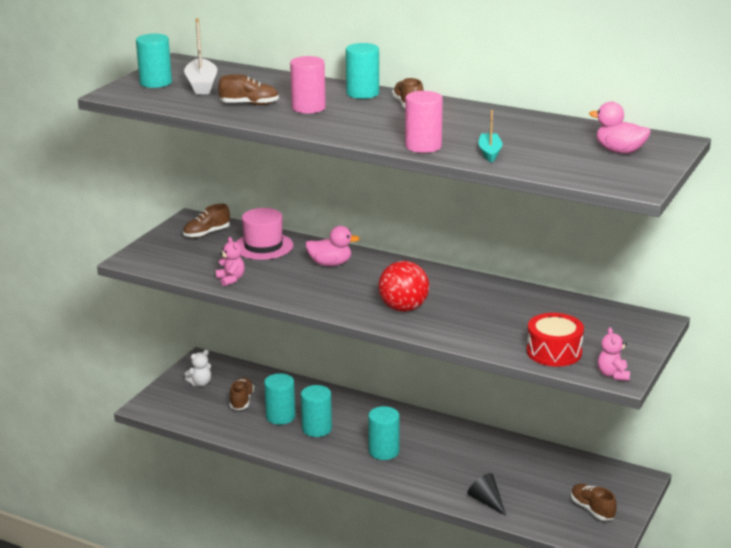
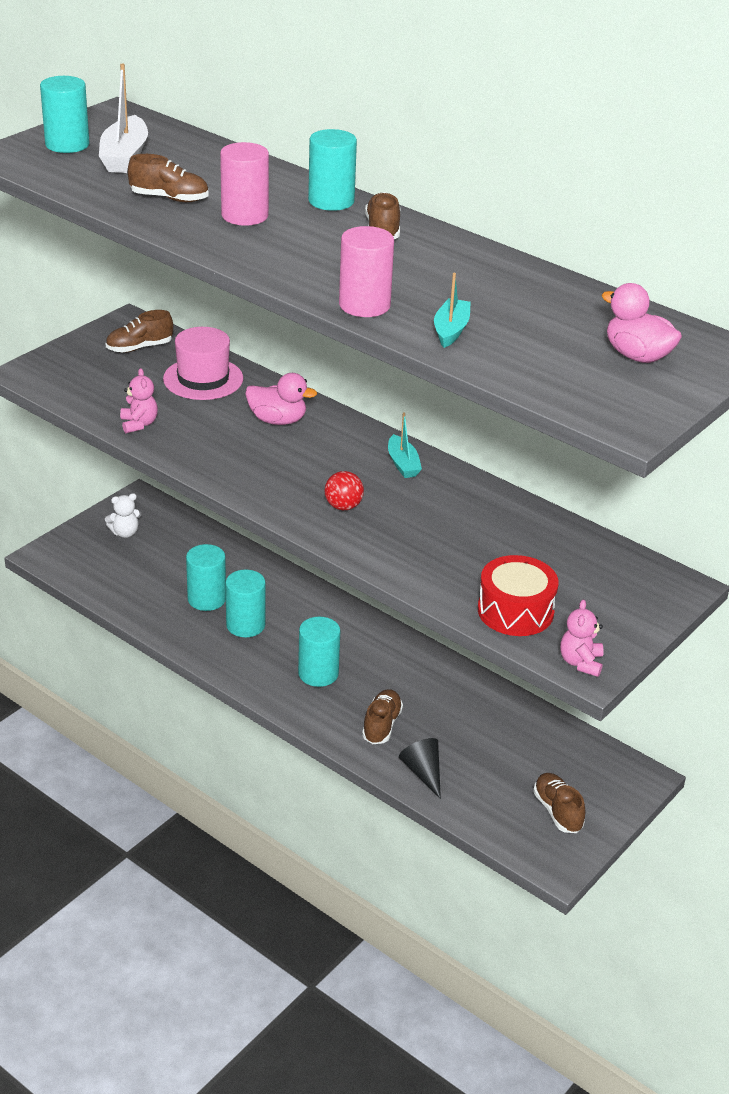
camera: 10 degrees right, 10 degrees up
brown shoe [230,377,254,410] -> brown shoe moved to [362,689,403,744]
red ball [378,261,429,312] -> red ball [324,471,364,510], size x0.57
none -> turquoise boat [388,412,422,478]

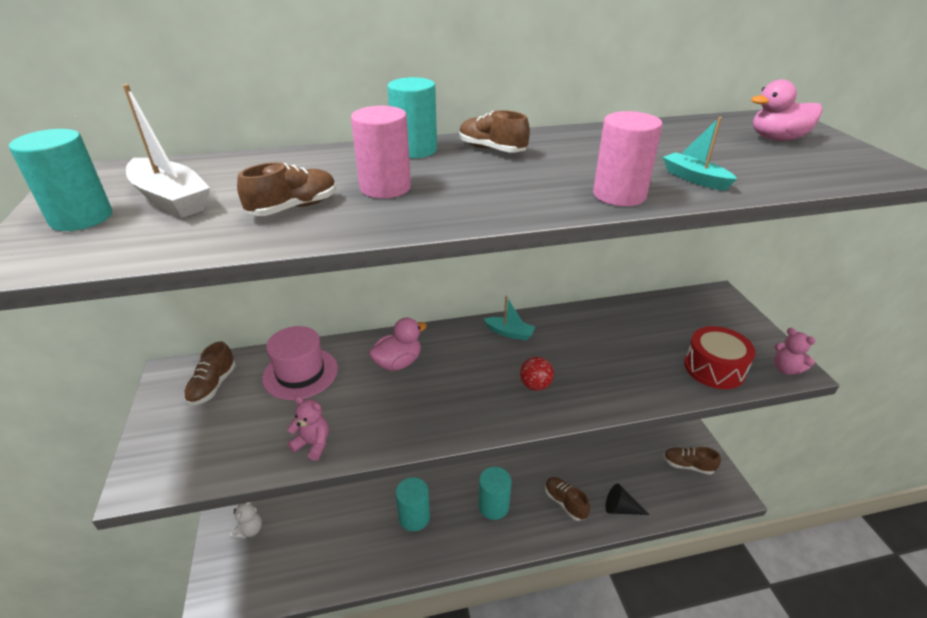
camera: 50 degrees left, 0 degrees up
turquoise cylinder [186,544,226,611] -> none

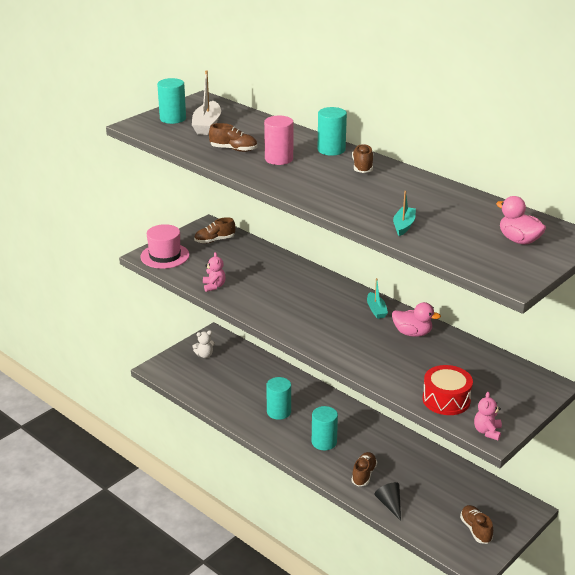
camera: 55 degrees right, 5 degrees down
pink hat [262,326,338,400] -> pink hat moved to [140,224,190,269]
pink duck [369,317,427,371] -> pink duck moved to [392,302,441,337]
red ball [520,357,554,391] -> none
pink cylinder [593,111,663,206] -> none

